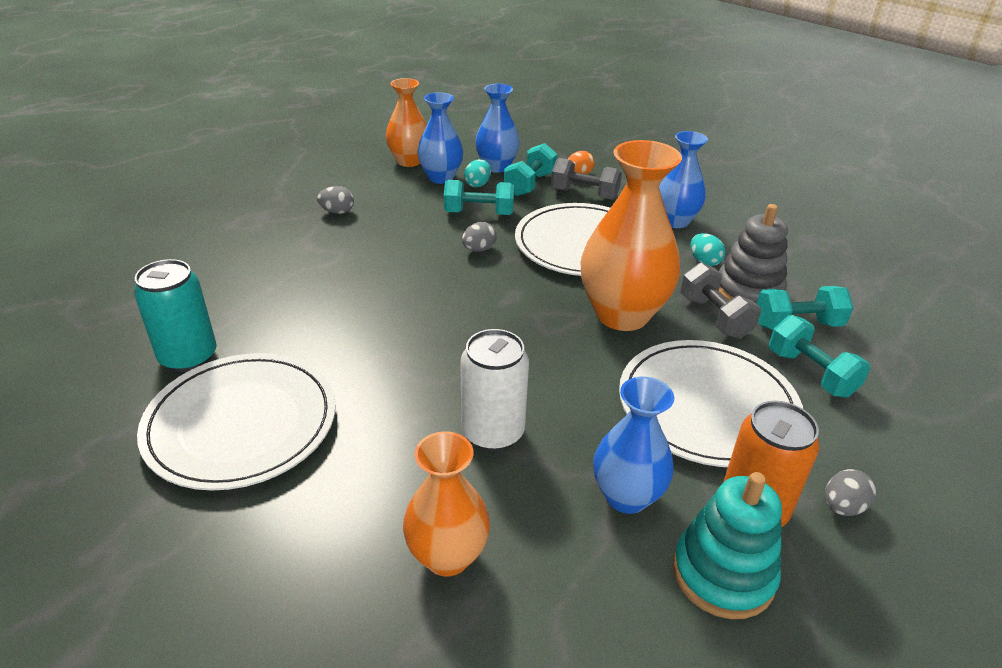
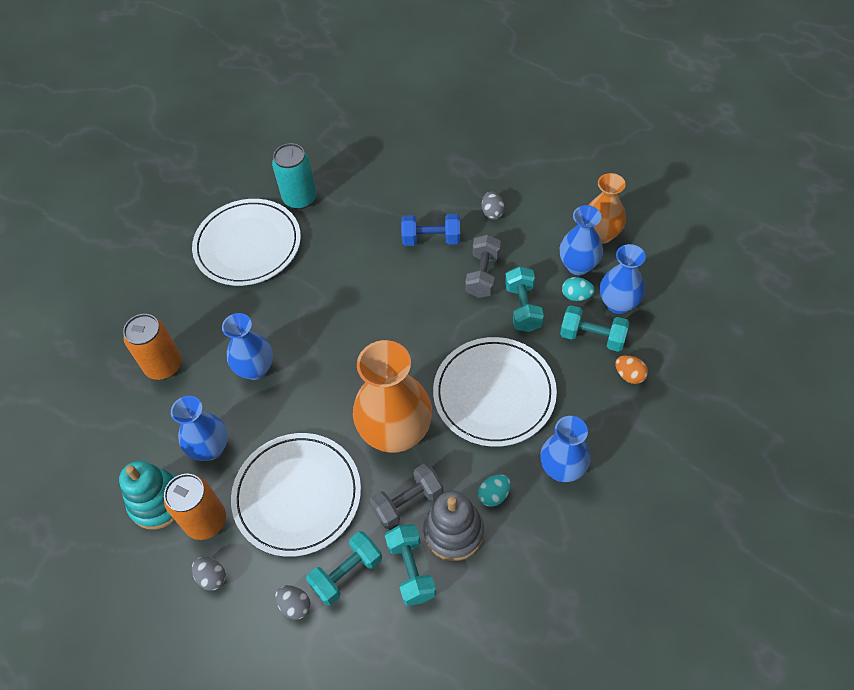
camera: 85 degrees right, 20 degrees up
orange vase [403,431,490,576] -> orange can [123,314,182,380]
white can [461,329,529,451] -> blue vase [222,313,273,380]
grey egg [462,222,497,252] -> grey egg moved to [275,585,311,620]
grey dumbbell [551,158,622,200] -> grey dumbbell moved to [465,234,501,298]
none -> blue dumbbell [401,214,460,246]

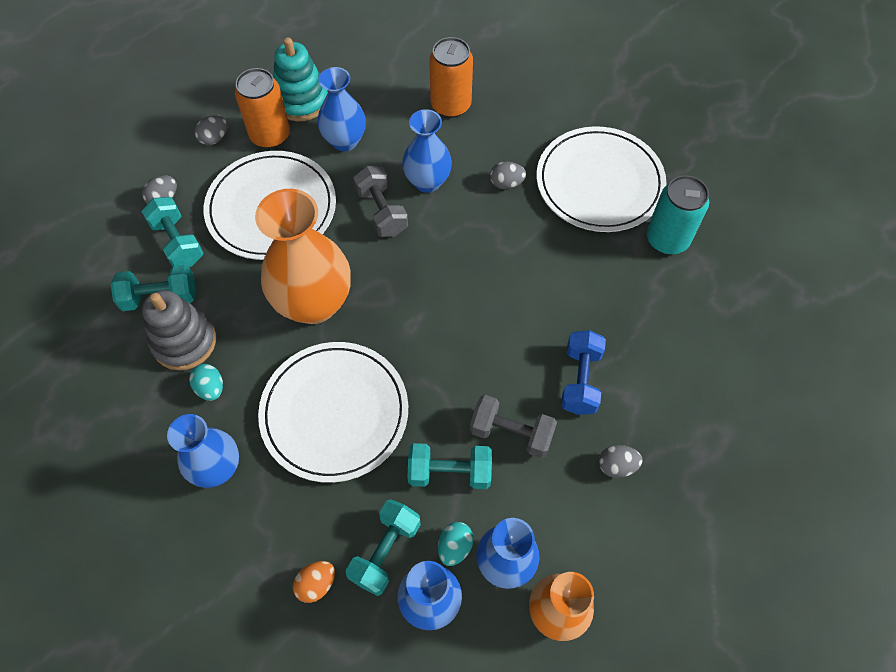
camera: 95 degrees right, 5 degrees up
grey dumbbell [369,463,444,529] -> grey dumbbell moved to [353,166,408,237]
none -> grey egg [490,161,526,189]

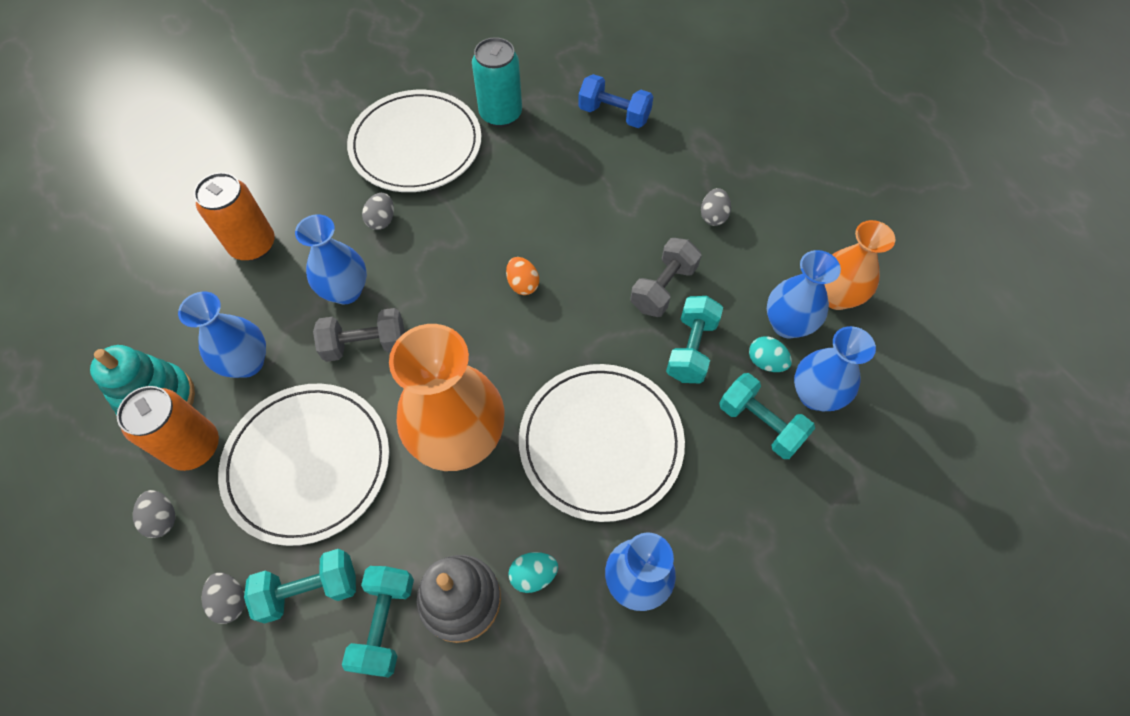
camera: 75 degrees left, 0 degrees up
orange egg [293,561,335,603] -> orange egg moved to [506,257,539,295]
blue dumbbell [561,330,606,415] -> blue dumbbell moved to [578,74,653,128]

